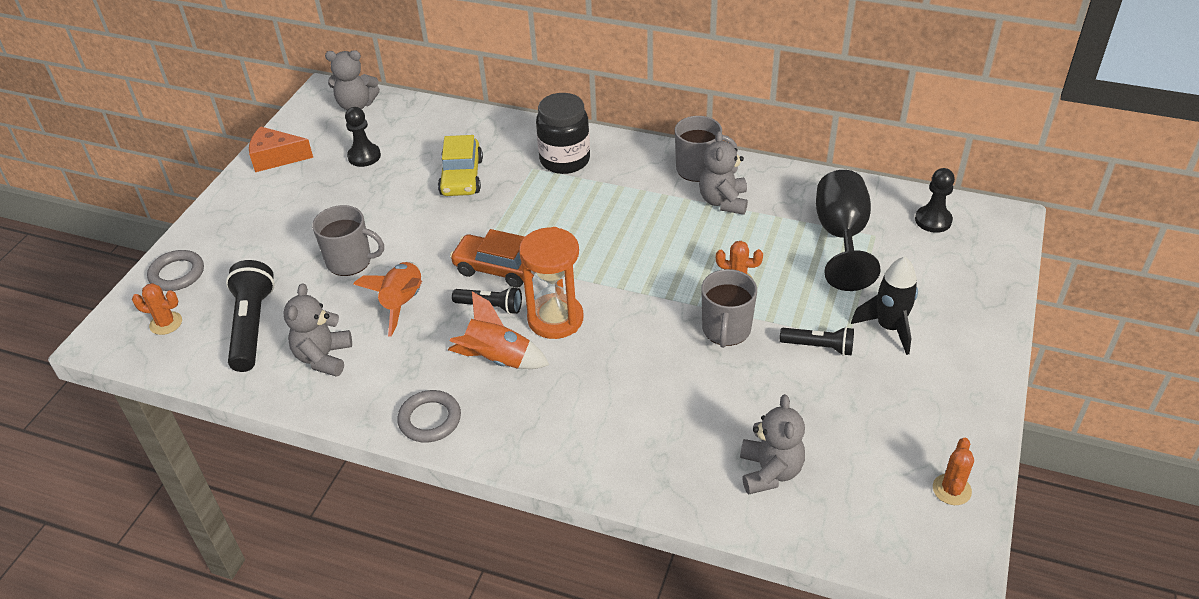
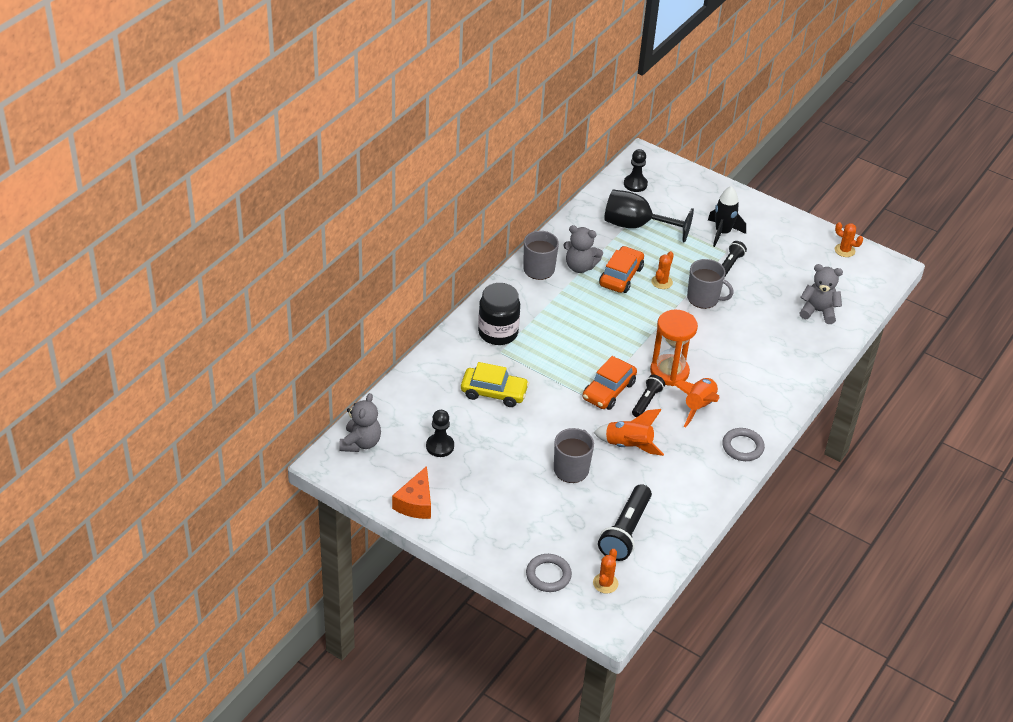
camera: 80 degrees left, 0 degrees up
black flashlight [226,260,275,372] -> black flashlight turned 75 degrees counterclockwise [598,484,652,561]
grey teddy bear [283,283,352,377] -> none
none -> orange car [599,246,644,293]

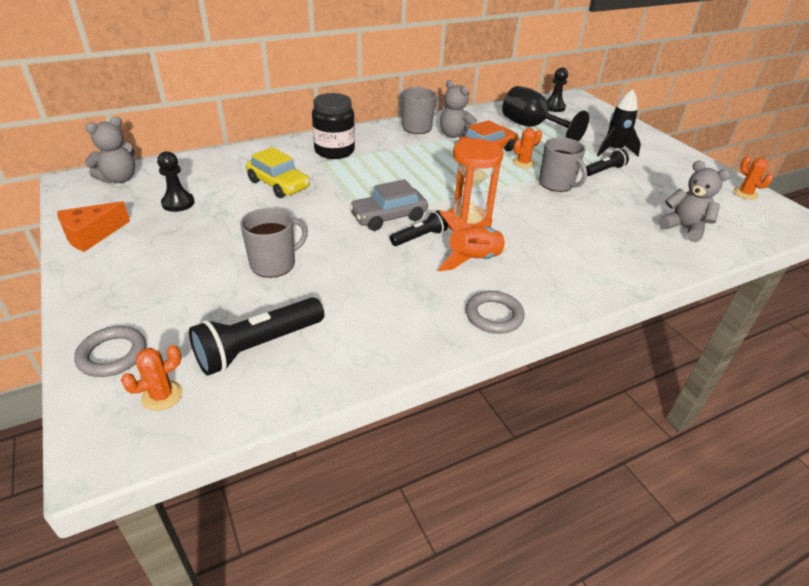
camera: 30 degrees right, 5 degrees down
orange car [582,356,637,410] -> grey car [349,179,428,231]
orange rocket [593,409,664,456] -> none

